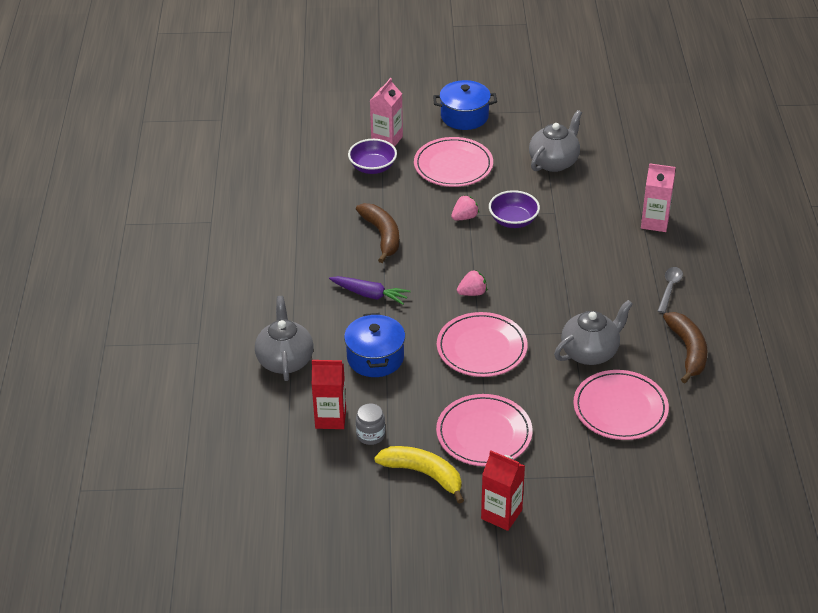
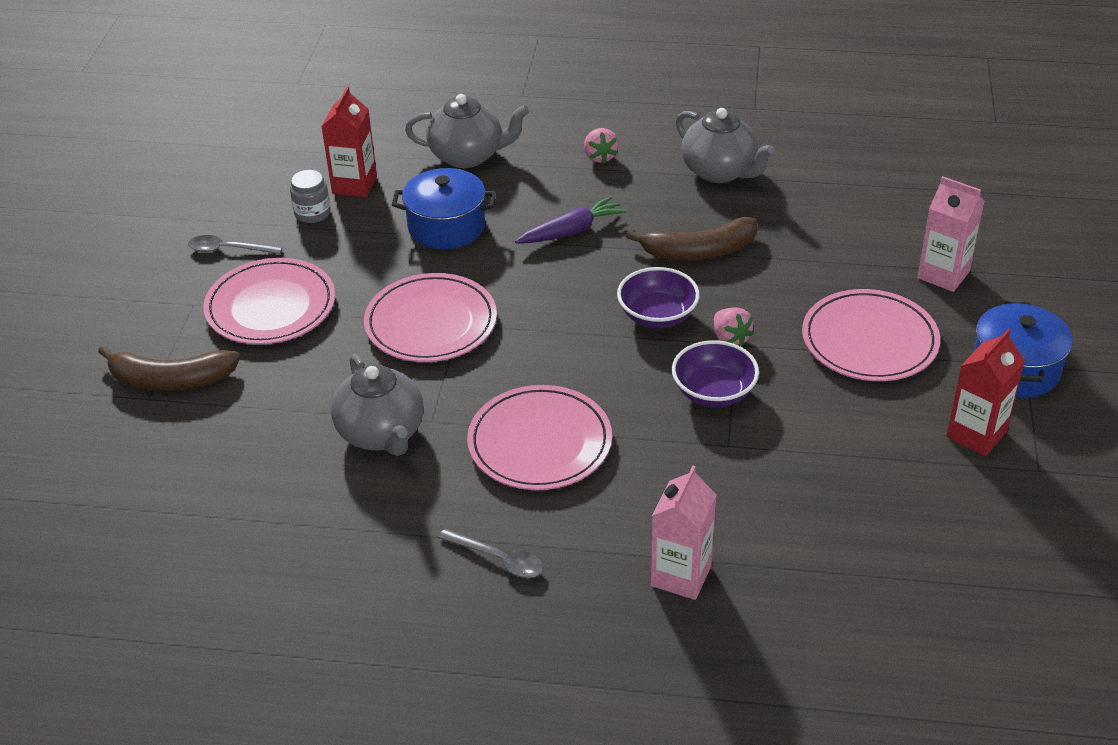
camera: 100 degrees right, 0 degrees up
purple carrot [329,276,411,305] -> purple carrot turned 150 degrees counterclockwise [515,196,627,243]
purple bowl [348,139,397,174] -> purple bowl moved to [617,267,700,328]
yellow banana [374,446,464,503] -> grey spoon [188,235,283,254]
pink strawberry [457,270,487,296] -> pink strawberry moved to [584,128,619,163]
red carton [481,450,525,531] -> red carton moved to [946,329,1025,456]
grey teapot [529,110,582,172] -> grey teapot moved to [676,108,775,183]
pink plate [573,370,669,440] -> pink plate moved to [467,385,612,490]
brown banana [663,312,708,383] -> brown banana moved to [98,346,240,391]

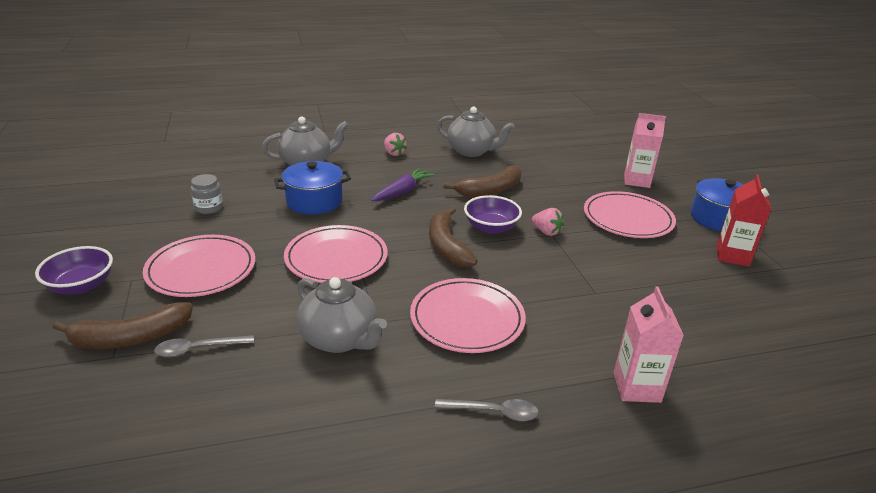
camera: 25 degrees left, 10 degrees down
grey spoon [188,235,283,254] -> grey spoon moved to [154,335,254,357]
red carton [321,87,377,197] -> none
purple bowl [672,340,759,407] -> purple bowl moved to [35,246,113,294]
none -> brown banana [429,207,477,268]

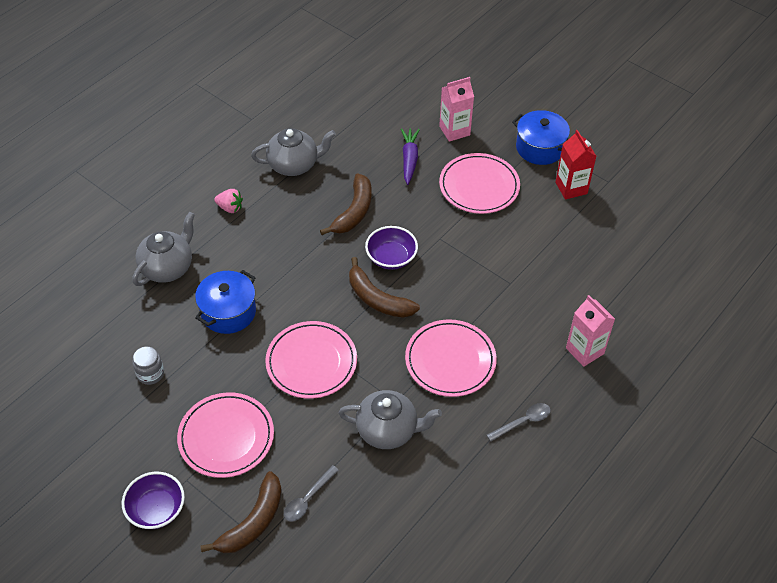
camera: 35 degrees left, 20 degrees up
purple carrot [371,168,434,201] -> purple carrot moved to [401,128,420,185]
pink strawberry [532,208,564,236] -> none

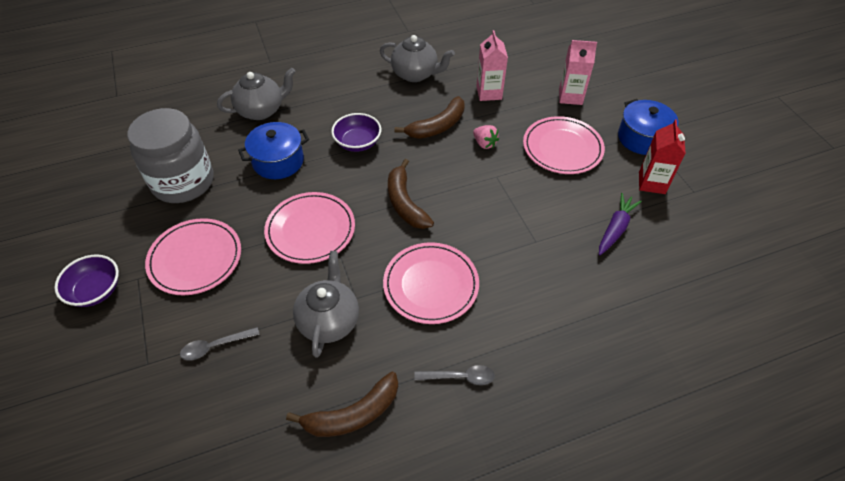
camera: 30 degrees right, 0 degrees up
grey jar [132,346,164,385] -> grey jar [128,108,213,203], size x2.48
brown banana [200,471,282,553] -> brown banana moved to [286,371,398,437]
pink strawberry [214,189,243,213] -> pink strawberry moved to [473,125,499,149]
grey teapot [338,390,442,449] -> grey teapot turned 120 degrees counterclockwise [293,251,359,358]
purple bowl [365,226,418,270] -> purple bowl moved to [331,113,381,152]
purple carrot [401,128,420,185] -> purple carrot moved to [599,193,642,255]
pink carton [566,295,615,367] -> pink carton moved to [476,30,508,101]

